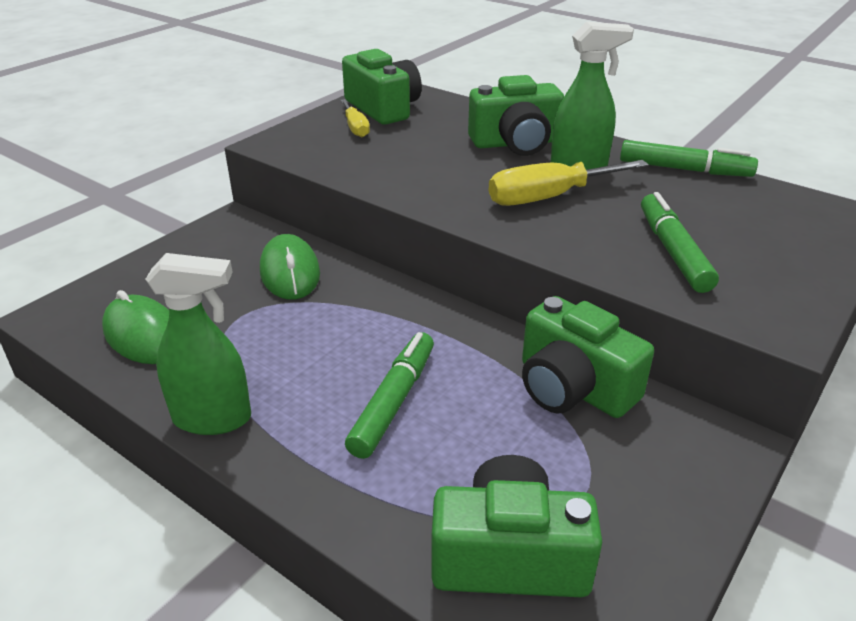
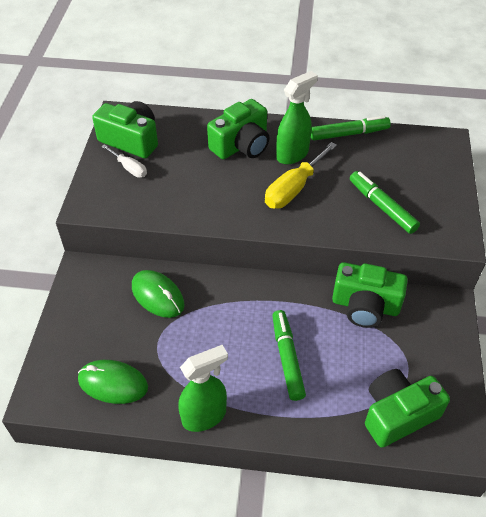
camera: 30 degrees left, 15 degrees up
yellow screwdriver [340,99,370,137] -> white screwdriver [101,144,147,178]

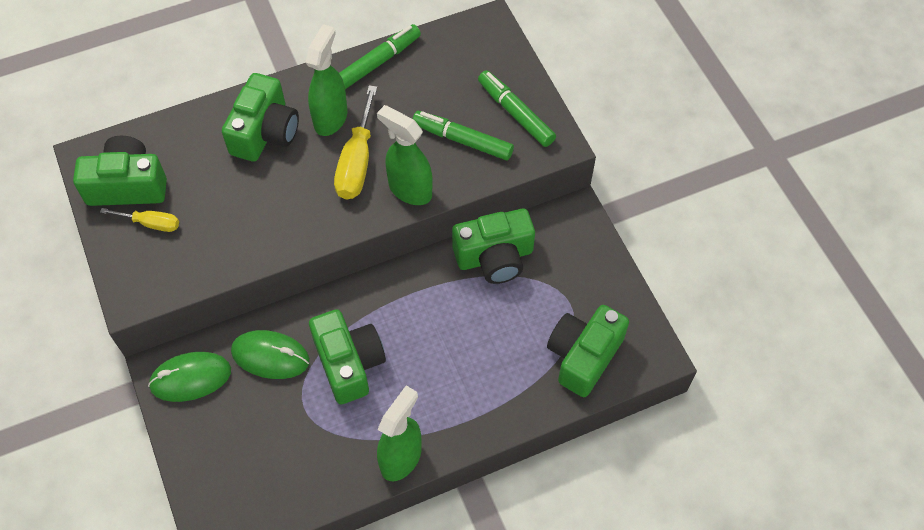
camera: 30 degrees left, 10 degrees up
green mouse [78,360,148,404] -> green mouse moved to [148,352,231,402]
white screwdriver [101,144,147,178] -> yellow screwdriver [100,208,179,232]
green marker [272,310,306,401] -> green marker moved to [478,70,556,147]
none -> green camera [309,309,386,404]
none -> green spray bottle [377,105,433,205]

